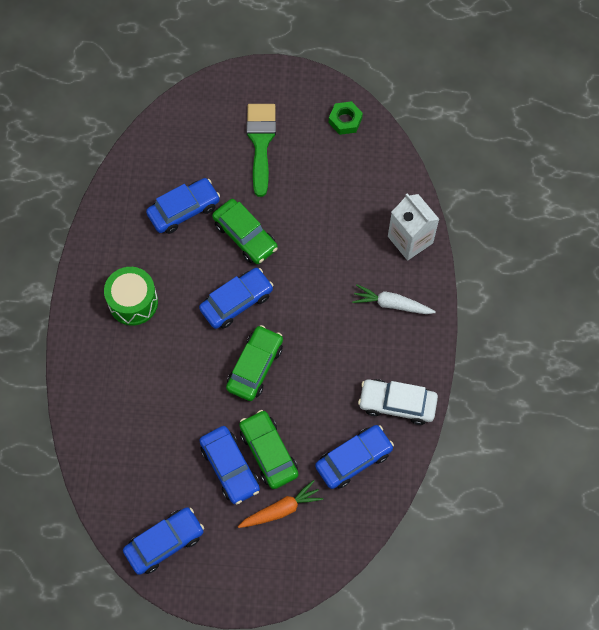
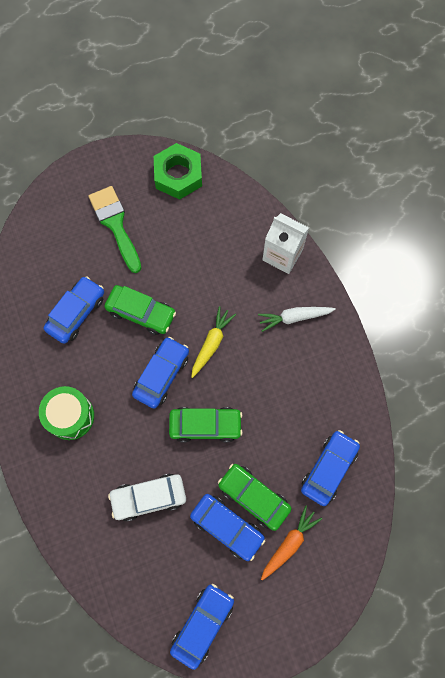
camera: 25 degrees left, 5 degrees up
green car [226,325,283,401] -> green car turned 90 degrees clockwise [169,407,243,442]
green nut [329,101,363,135] -> green nut [154,143,202,200], size x1.68
white car [358,379,438,425] -> white car moved to [108,474,186,521]
none -> yellow carrot [191,306,236,378]

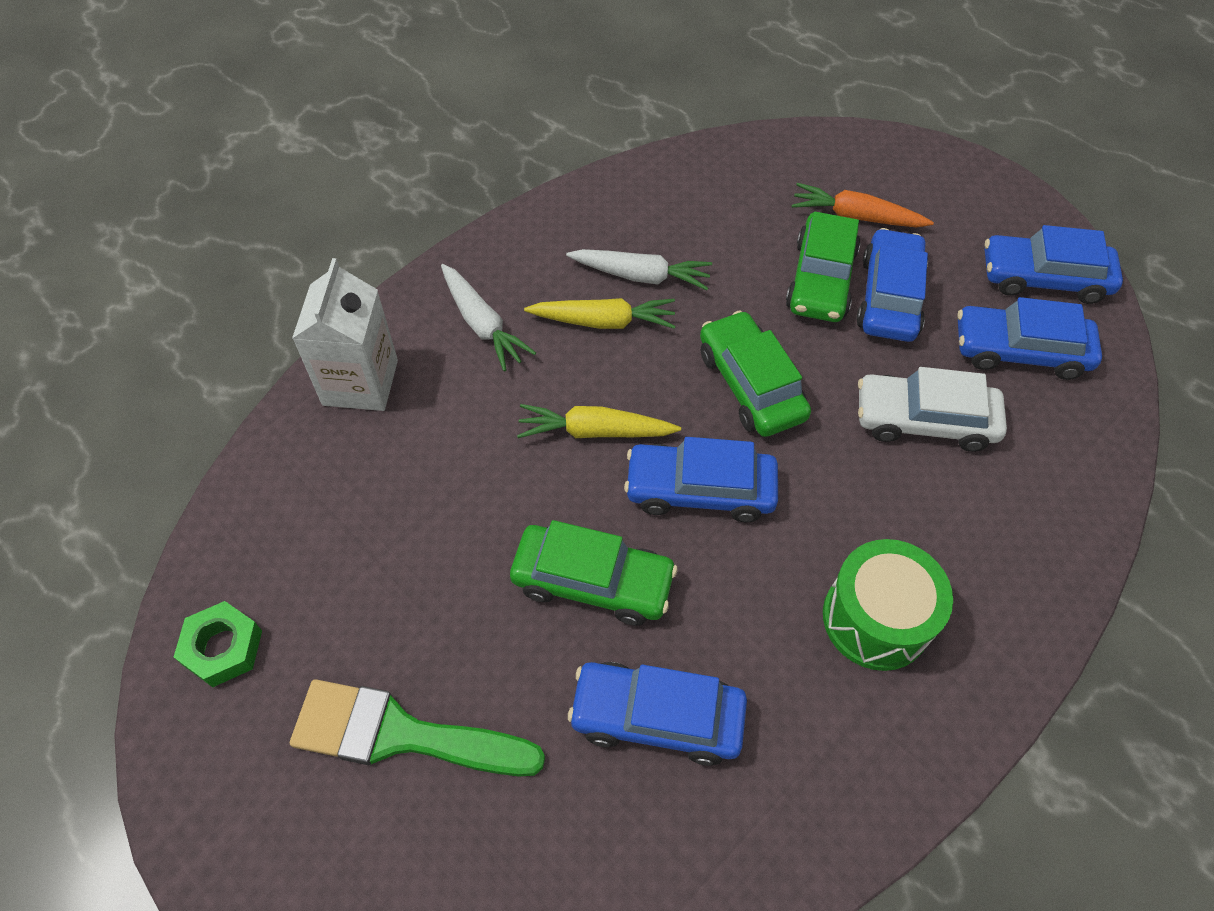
camera: 115 degrees left, 15 degrees down
green brush [88,186,141,273] -> green brush turned 60 degrees clockwise [290,679,545,777]
green car [104,285,176,335] -> green car turned 105 degrees clockwise [510,520,678,625]
white car [108,474,186,521] -> white car turned 135 degrees clockwise [858,367,1007,452]
green nut [154,143,202,200] -> green nut [174,601,262,687], size x0.59
blue car [301,430,360,506] -> blue car moved to [957,297,1102,380]
none -> yellow carrot [524,298,676,329]
none -> white carrot [566,249,712,290]

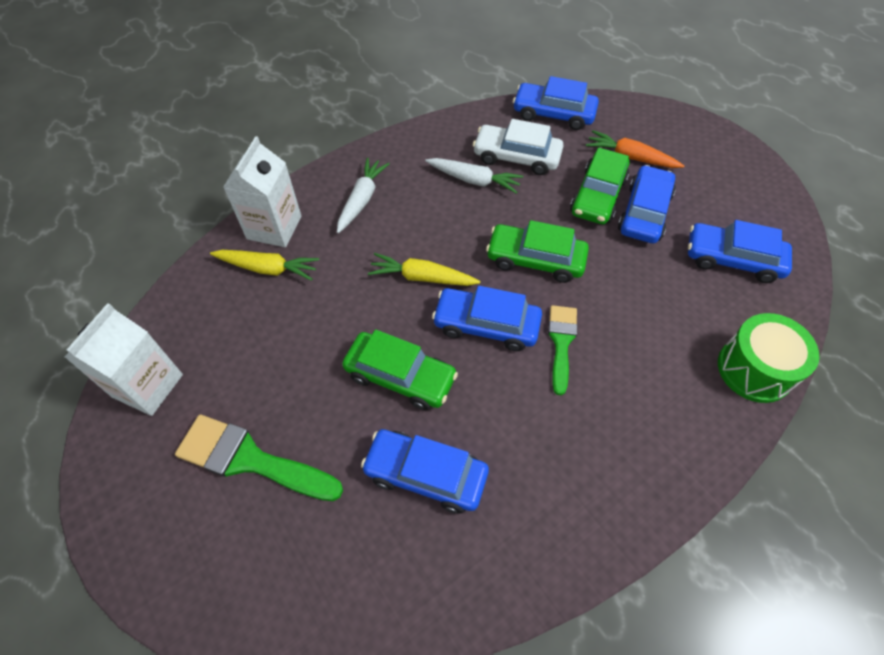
camera: 10 degrees right, 0 degrees up
green nut [174,601,262,687] -> white carton [65,303,183,416]
white carrot [441,264,536,372] -> white carrot turned 135 degrees counterclockwise [337,158,390,233]
yellow carrot [524,298,676,329] -> yellow carrot moved to [210,250,319,281]
green car [700,311,811,437] -> green car turned 60 degrees counterclockwise [486,220,589,283]
green drum [823,539,953,671] -> green drum moved to [718,313,820,403]
white car [858,367,1007,452] -> white car moved to [473,119,563,175]
blue car [984,225,1123,304] -> blue car moved to [513,76,599,130]
none -> green brush [548,305,577,395]

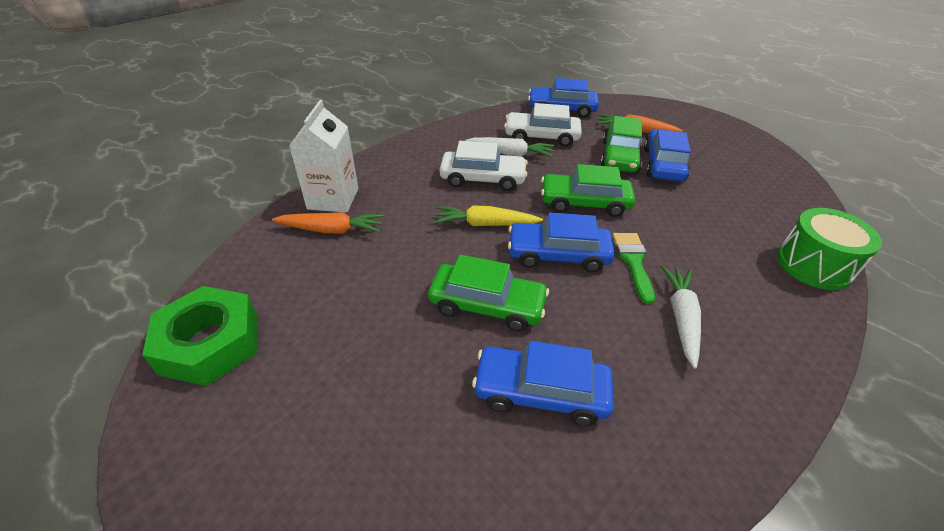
camera: 10 degrees left, 15 degrees down
white carton [65,303,183,416] -> green nut [142,286,257,386]
green brush [175,414,343,501] -> none
yellow carrot [210,250,319,281] -> orange carrot [272,212,384,234]
white carrot [337,158,390,233] -> white carrot moved to [661,265,701,369]
blue car [688,220,792,283] -> none
none -> white car [440,141,528,191]

